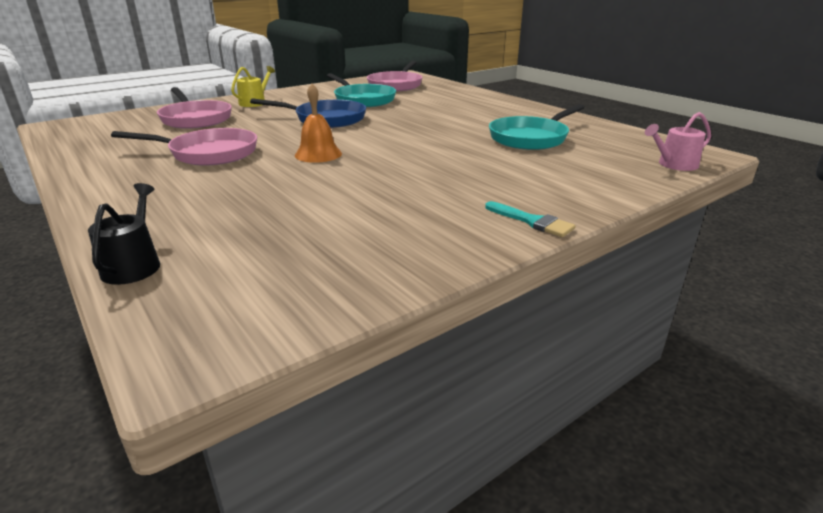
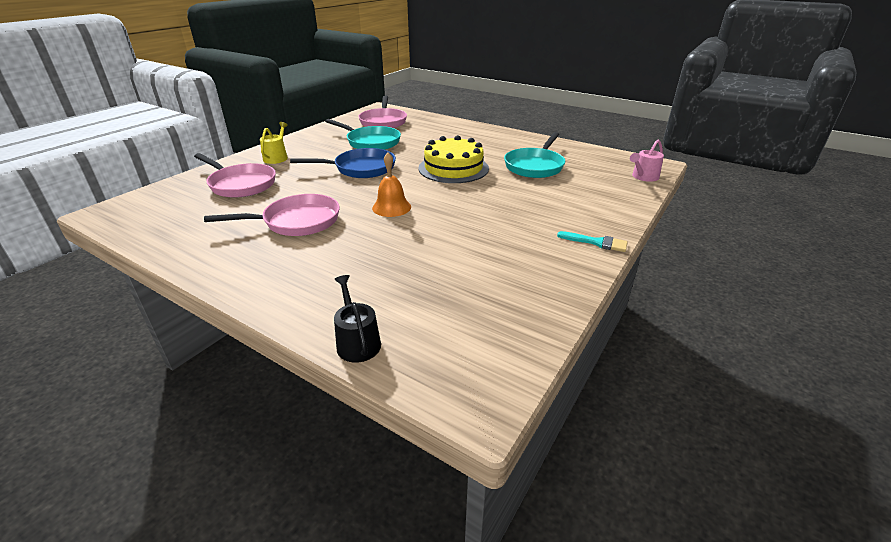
camera: 20 degrees left, 5 degrees up
none -> yellow cake [418,135,489,183]

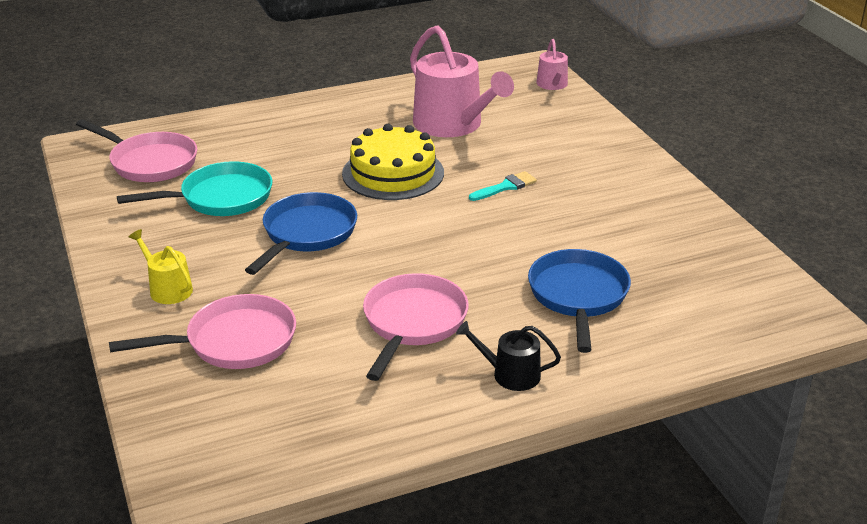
camera: 55 degrees left, 0 degrees up
black watering can [334,275,381,363] -> black watering can moved to [456,321,561,391]
orange bell [372,152,411,217] -> none
turquoise pan [504,132,565,178] -> pink watering can [410,25,514,137]
turquoise brush [557,231,628,252] -> turquoise brush moved to [469,171,537,201]
none -> blue pan [528,249,631,353]

